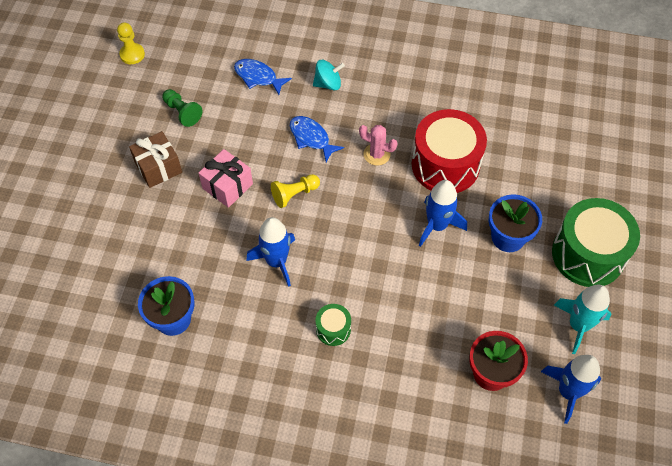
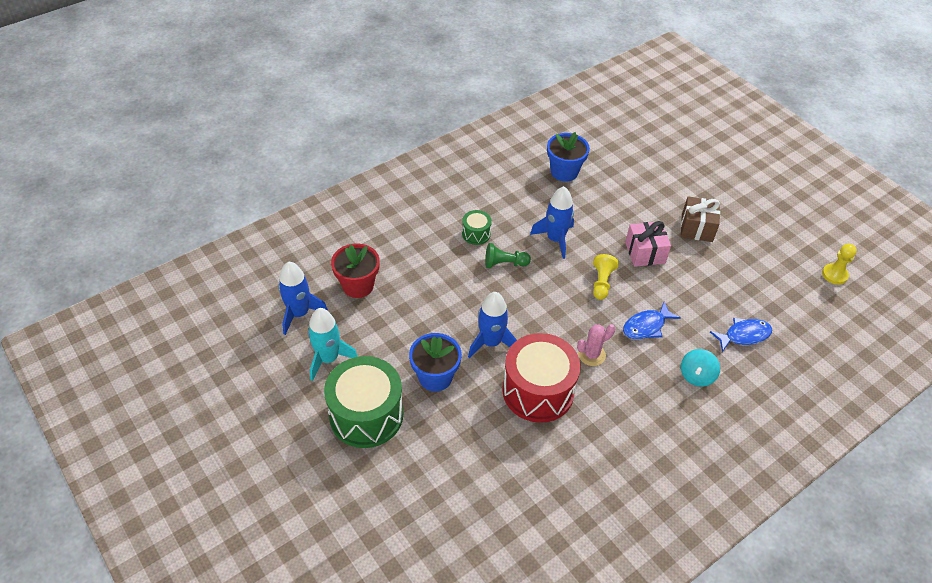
camera: 130 degrees right, 10 degrees down
green pawn [162,89,202,127] -> green pawn moved to [485,243,531,268]
blue fish [290,116,344,162] -> blue fish turned 150 degrees clockwise [623,302,681,339]

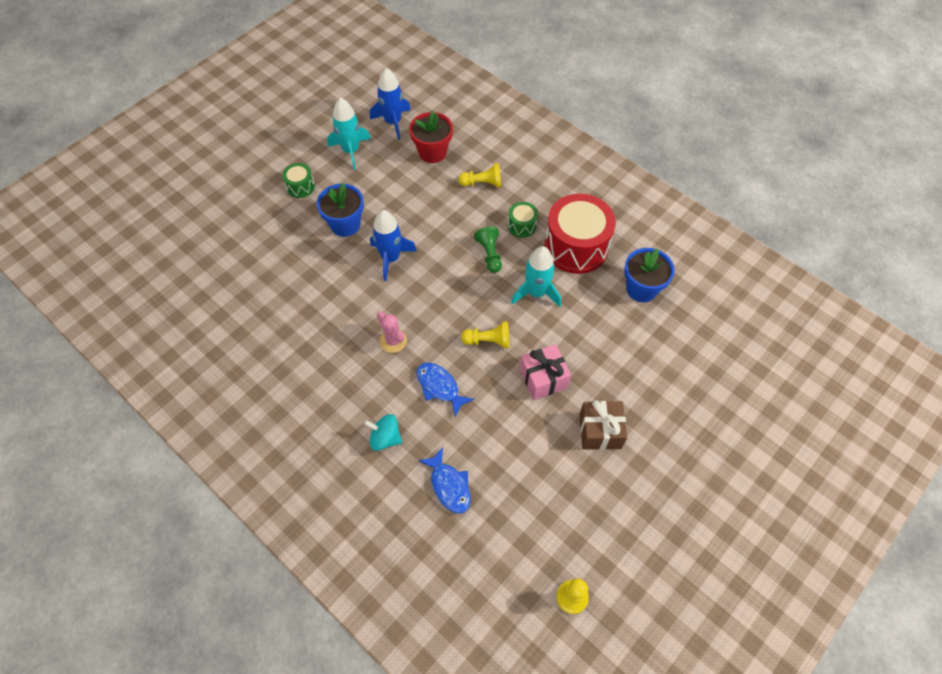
camera: 80 degrees right, 10 degrees up
green drum [324,356,403,448] -> green drum [282,163,315,198], size x0.46
red drum [502,333,580,423] -> red drum moved to [544,194,616,274]
blue rocket [530,186,574,259] -> turquoise rocket [511,246,561,307]
none -> yellow pawn [458,163,501,188]

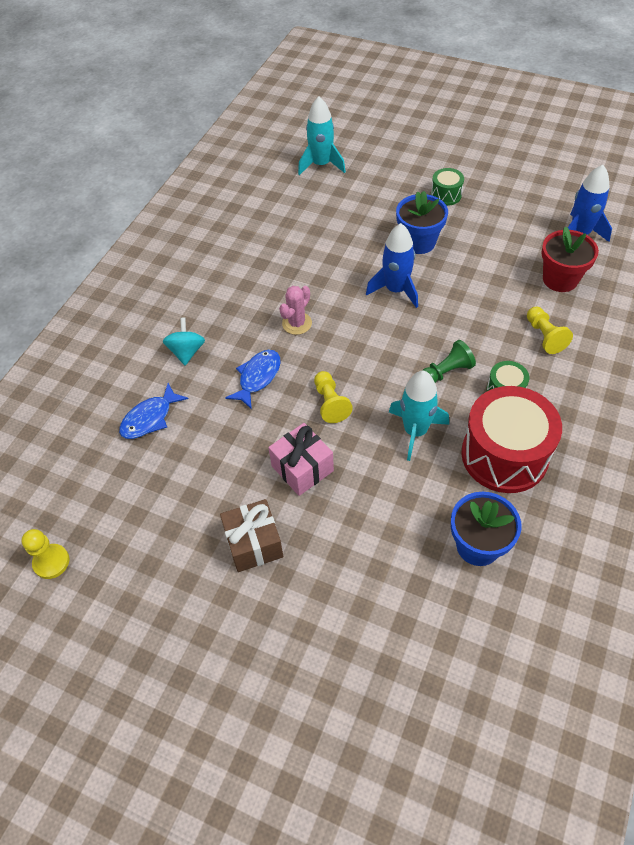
camera: 75 degrees right, 5 degrees down
turquoise rocket [327,98,371,170] -> turquoise rocket moved to [298,96,346,175]

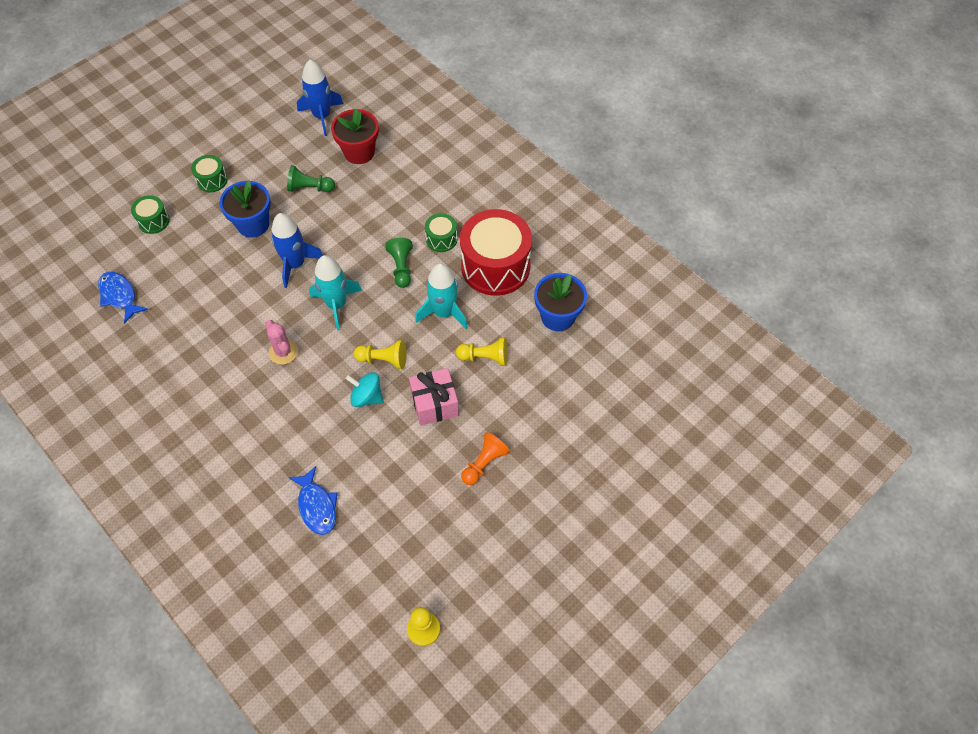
camera: 70 degrees left, 5 degrees up
turquoise spinning top [163,318,205,365] -> turquoise spinning top moved to [346,372,383,407]
brown gift [220,499,283,572] -> orange pawn [461,432,510,485]
blue fish [225,350,280,410] -> blue fish moved to [98,272,148,324]
turquoise rocket [298,96,346,175] -> turquoise rocket moved to [309,255,362,330]
yellow pawn [527,307,573,354] -> yellow pawn moved to [456,337,508,366]
none -> green drum [131,195,170,234]
none -> green pawn [287,165,335,192]

